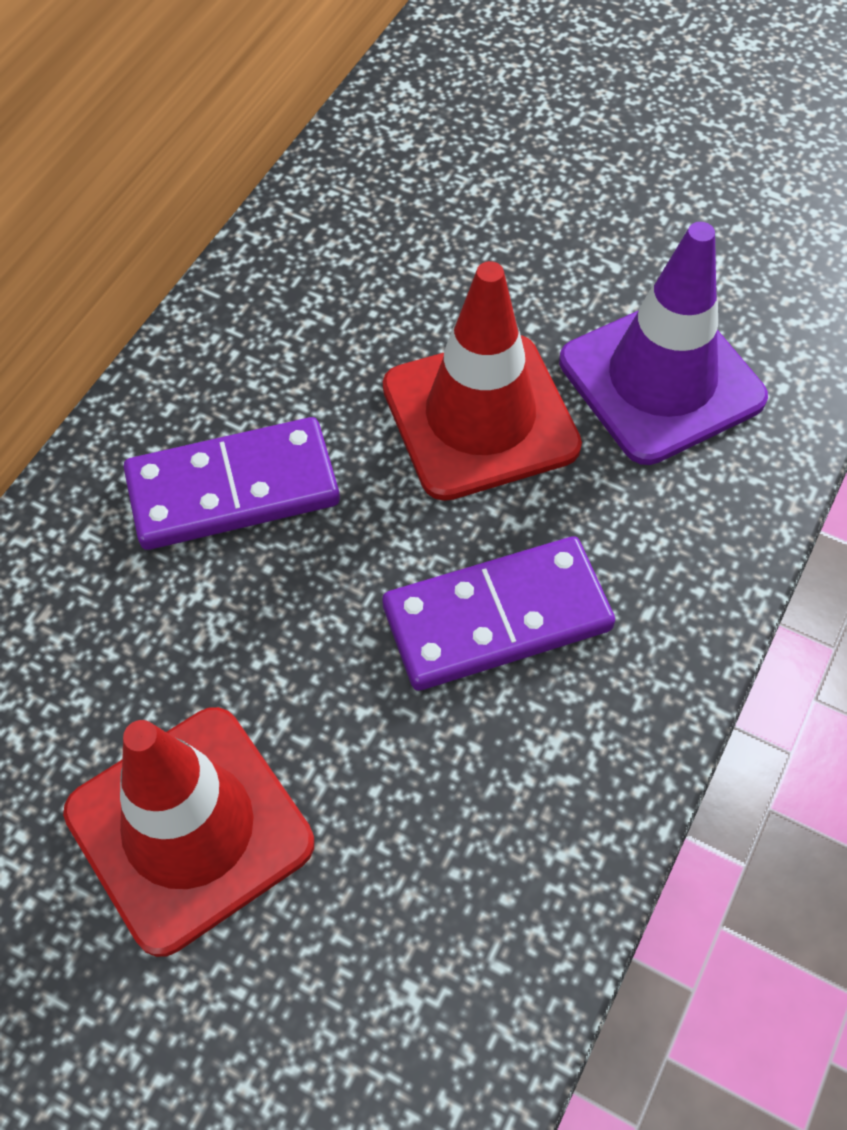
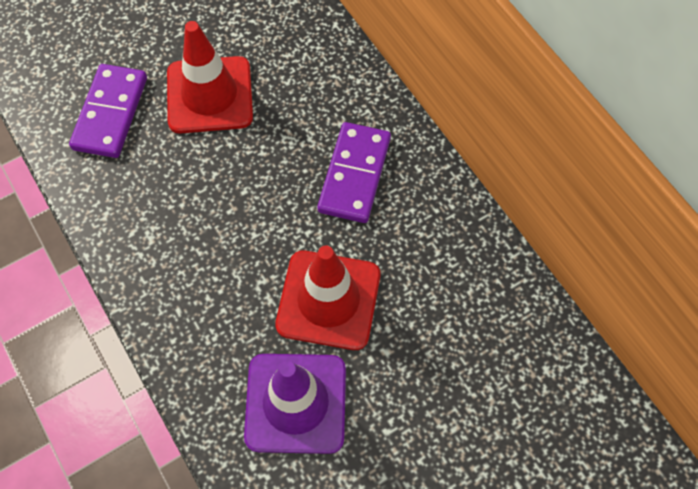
camera: 120 degrees right, 5 degrees up
purple domino [382,536,615,691] -> purple domino moved to [69,64,147,158]

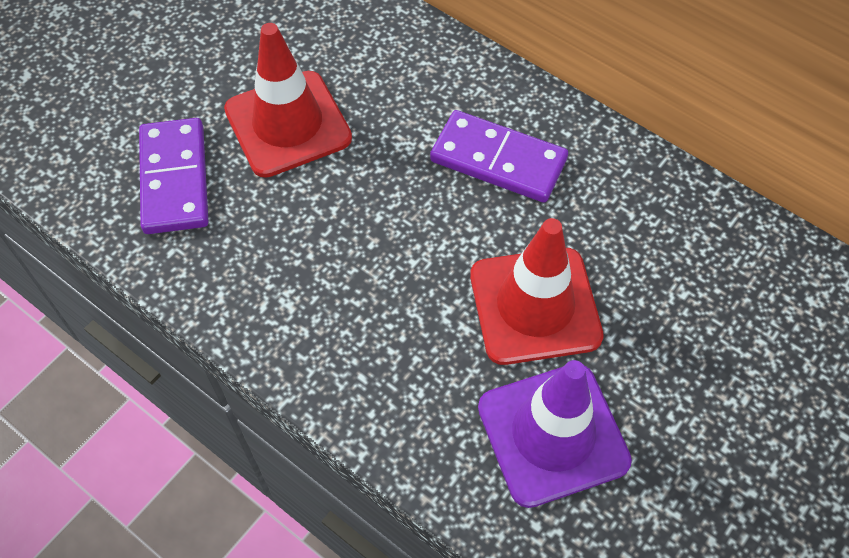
camera: 20 degrees left, 5 degrees down
purple domino [317,122,391,223] -> purple domino turned 60 degrees counterclockwise [430,110,568,203]

